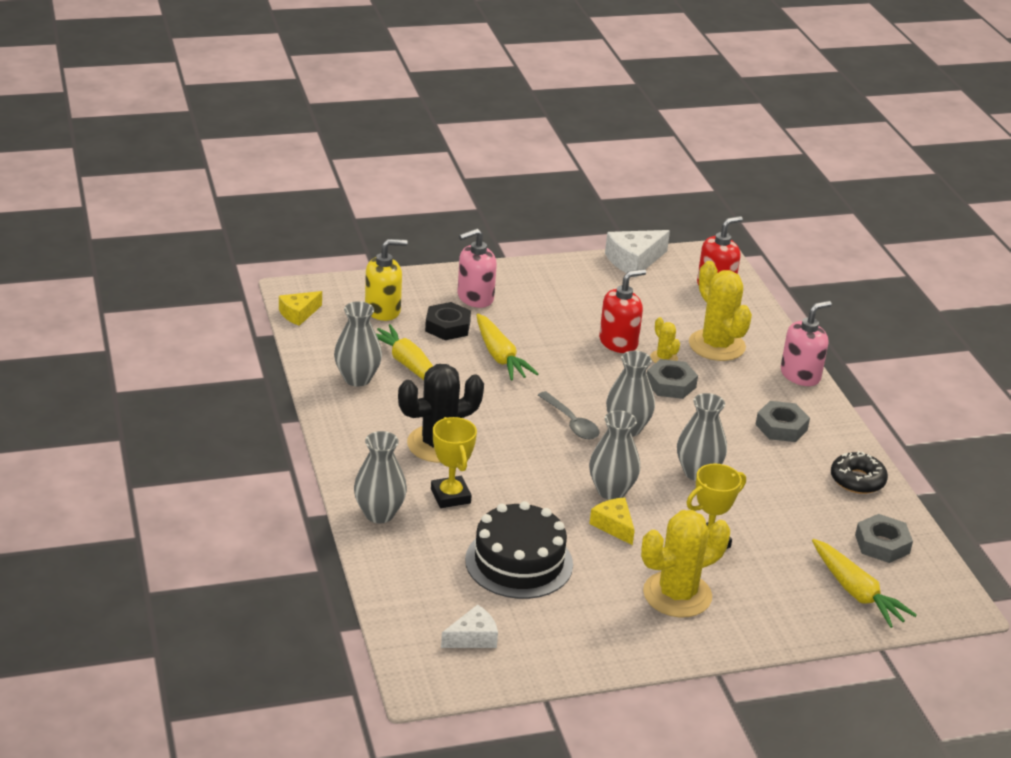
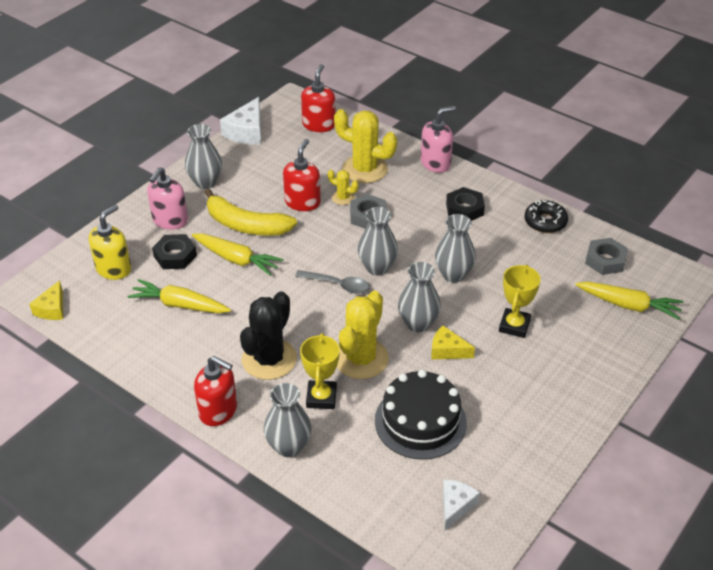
camera: 35 degrees left, 10 degrees up
grey vase [334,301,382,387] -> grey vase moved to [185,124,222,189]
yellow trophy [431,417,477,508] -> yellow trophy turned 60 degrees clockwise [300,333,340,409]
yellow cactus [641,510,730,617] -> yellow cactus moved to [337,291,389,379]
grey nut [755,401,810,442] -> black nut [446,187,485,221]
pink soap dispenser [781,301,832,386] -> pink soap dispenser turned 45 degrees clockwise [421,106,456,173]
none -> red soap dispenser [194,356,237,426]
none -> yellow banana [204,189,297,236]

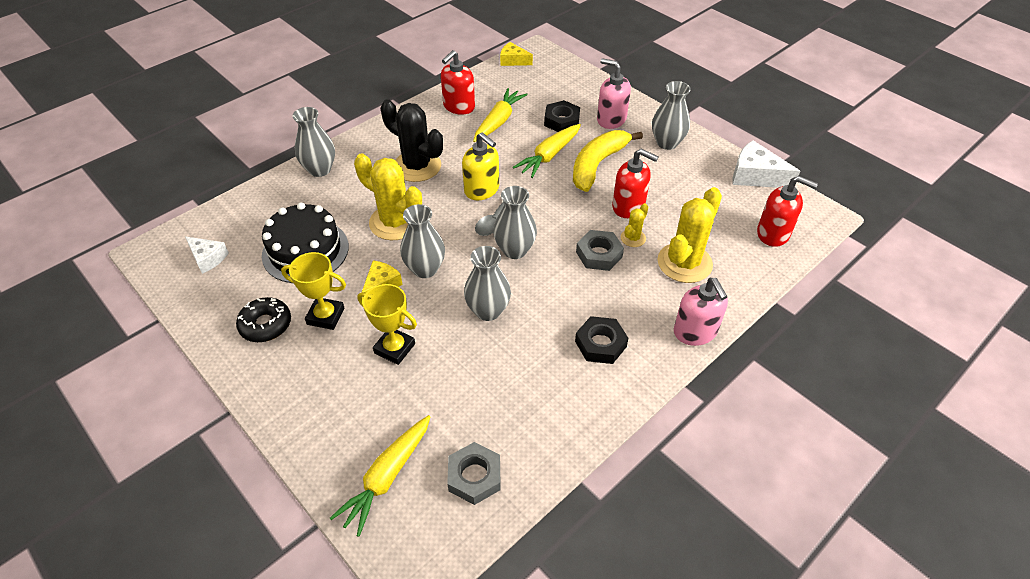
camera: 100 degrees right, 5 degrees up
yellow soap dispenser [89,205,131,280] -> yellow soap dispenser moved to [462,132,499,200]
red soap dispenser [194,356,237,426] -> red soap dispenser moved to [441,50,475,115]
yellow trophy [300,333,340,409] -> yellow trophy moved to [281,252,346,330]
black donut [524,200,568,233] -> black donut moved to [236,297,291,342]

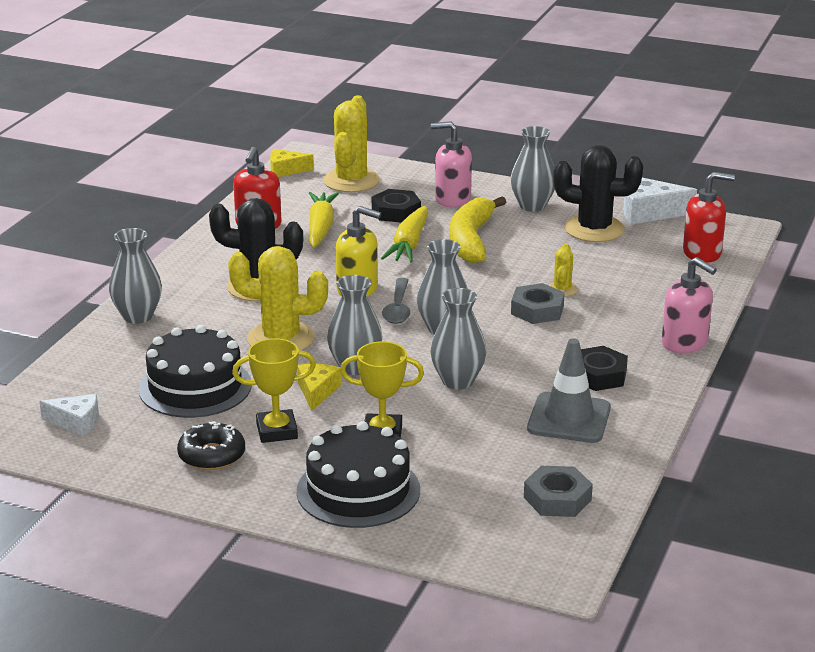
camera: 25 degrees left, 20 degrees down
yellow carrot [330,415,430,537] -> none
red soap dispenser [612,149,659,218] -> none
yellow cactus [657,187,722,283] -> yellow cactus moved to [323,95,380,192]
none -> black cake [297,421,420,528]
none -> grey traffic cone [527,339,611,443]
none -> black cactus [553,145,643,242]

